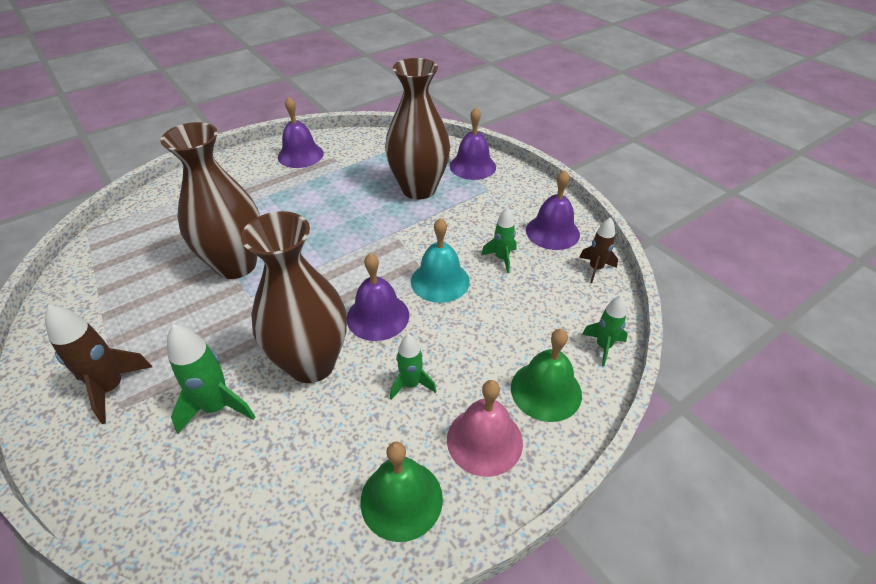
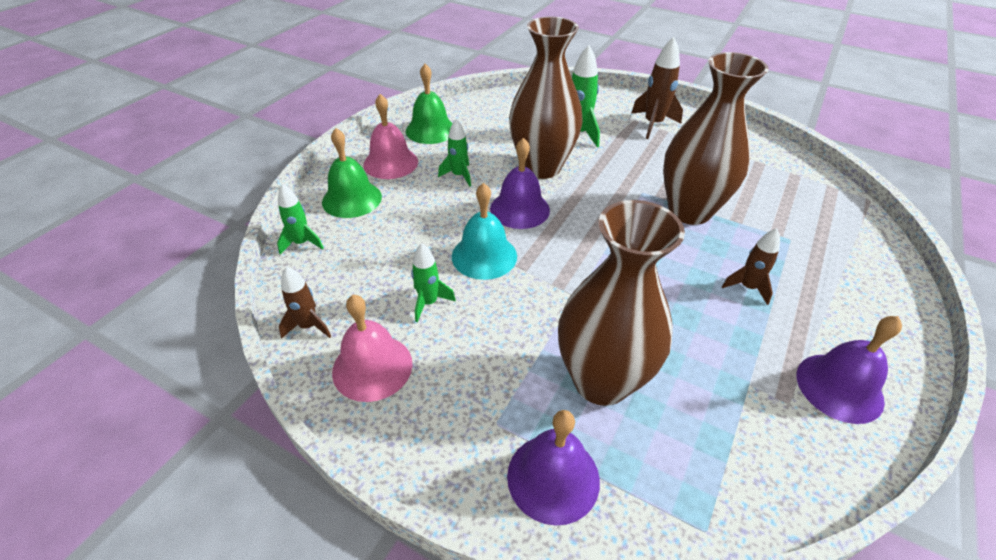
camera: 155 degrees right, 0 degrees up
purple bell [526,170,580,250] -> pink bell [332,295,413,402]
none -> brown rocket [722,228,780,305]

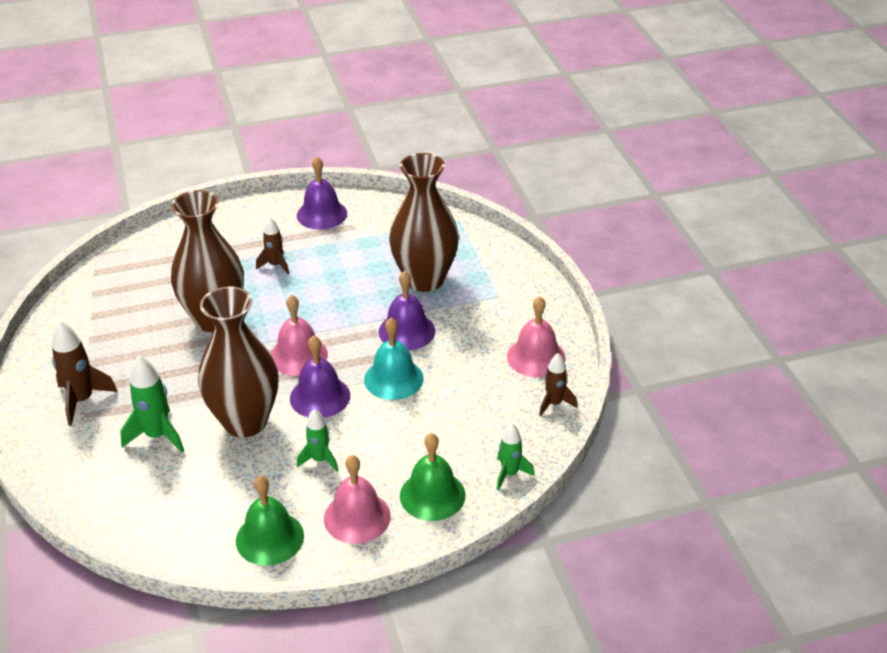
camera: 135 degrees left, 5 degrees down
green rocket [411,243,456,322] -> none
purple bell [507,410,600,526] -> purple bell moved to [378,271,435,350]
none -> pink bell [271,295,328,376]

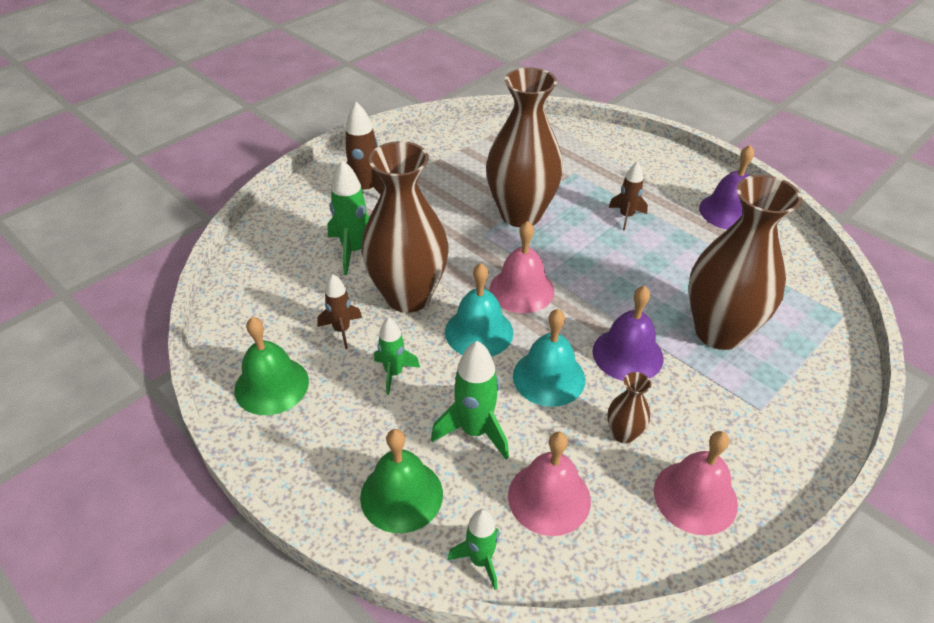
camera: 60 degrees right, 5 degrees up
purple bell [290,335,350,418] -> turquoise bell [445,263,513,357]
pink bell [324,455,391,544] -> pink bell moved to [508,432,591,536]
brown rocket [539,353,577,416] -> brown rocket moved to [317,274,362,349]
none -> green rocket [431,341,509,460]
none -> brown vase [608,372,651,443]

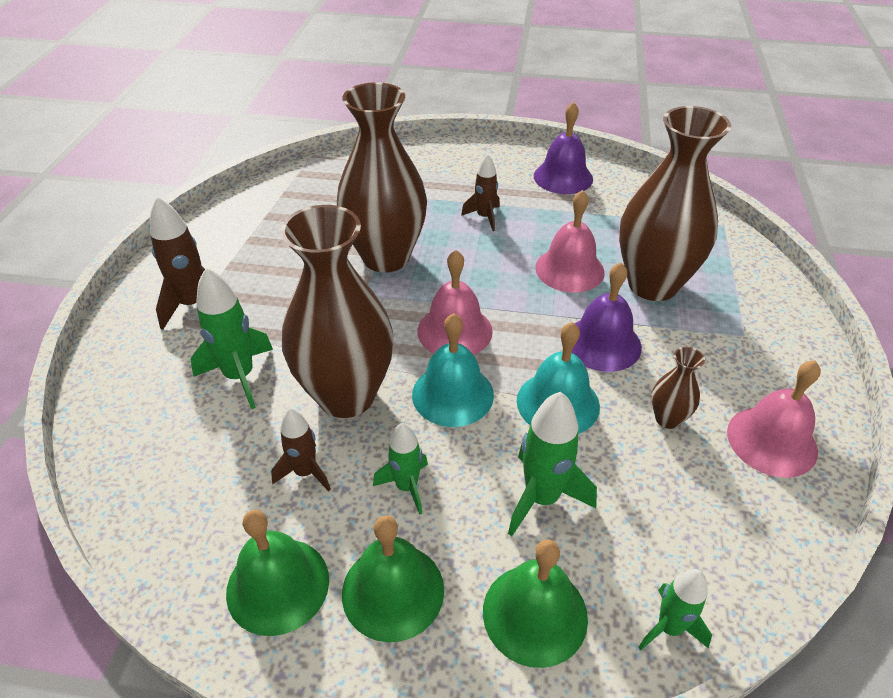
camera: 35 degrees left, 0 degrees up
pink bell [508,432,591,536] -> pink bell moved to [535,190,605,293]
none -> green bell [342,515,444,642]

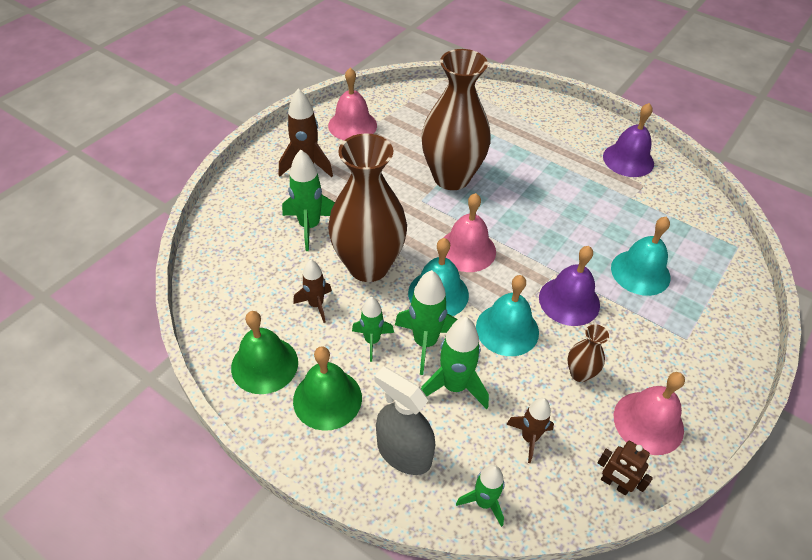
camera: 25 degrees right, 5 degrees up
brown rocket [461,154,500,231] -> brown rocket moved to [506,398,554,463]
green bell [483,540,588,668] -> grey spray bottle [374,366,435,475]
pink bell [535,190,605,293] -> pink bell moved to [328,68,377,140]
brown vase [619,106,731,301] -> turquoise bell [611,216,670,296]
none -> green rocket [395,270,458,375]
none -> brown robot [598,441,653,495]

